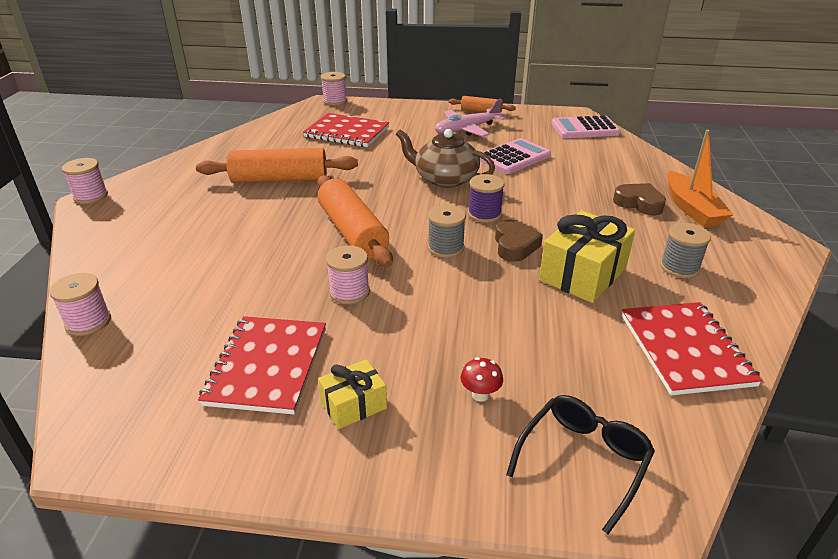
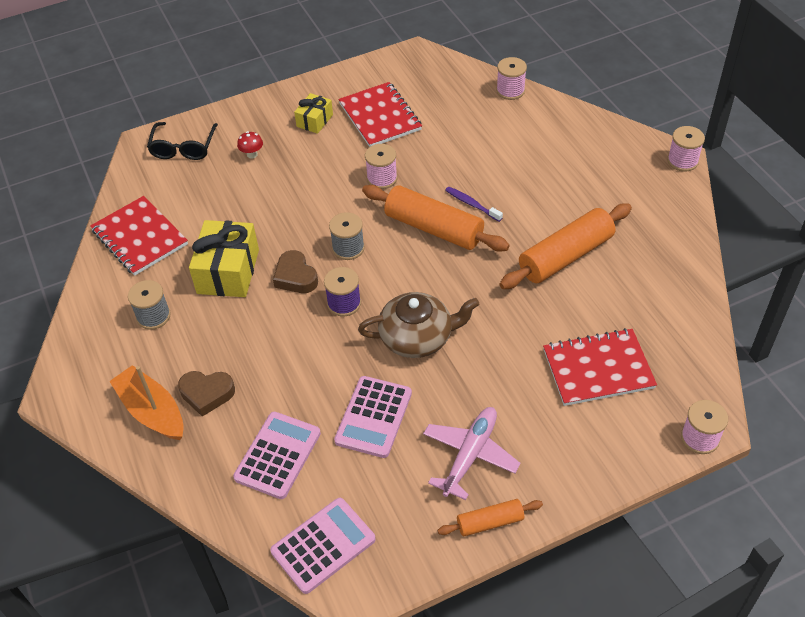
camera: 150 degrees right, 15 degrees up
none -> pink calculator [233,412,321,499]
none -> purple toothbrush [445,187,503,222]

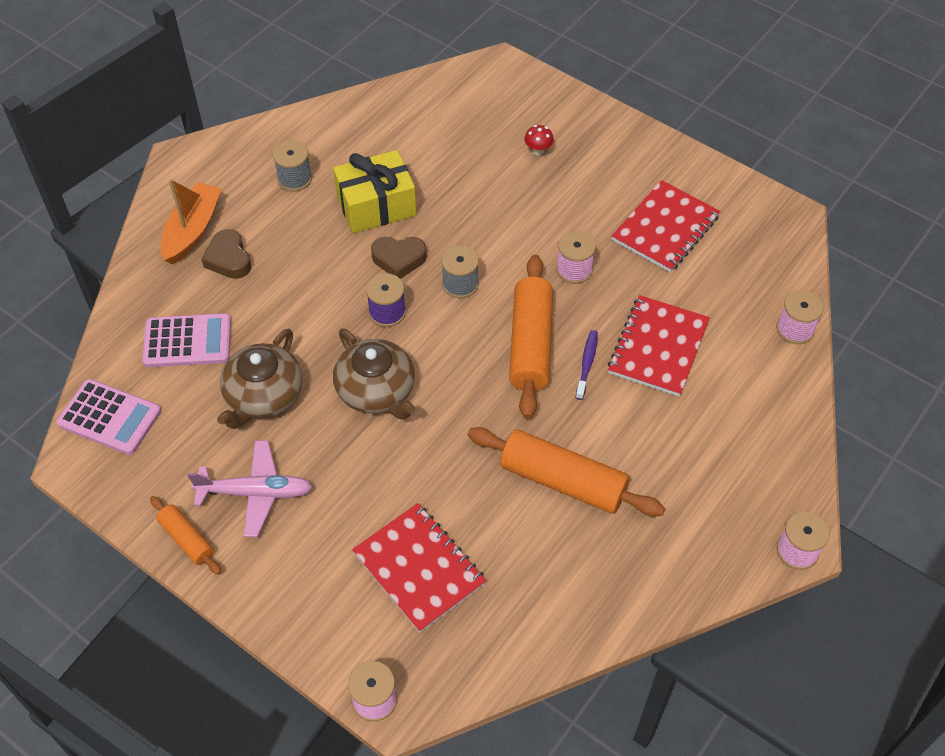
camera: 60 degrees right, 5 degrees up
red notebook [90,196,188,276] -> red notebook moved to [608,295,710,397]
black glasses [147,122,218,160] -> none
brown heart [273,250,318,293] -> brown heart turned 120 degrees counterclockwise [371,237,427,279]
yellow gift [294,93,333,134] -> none
pink calculator [334,376,412,458] -> brown teapot [217,328,303,429]

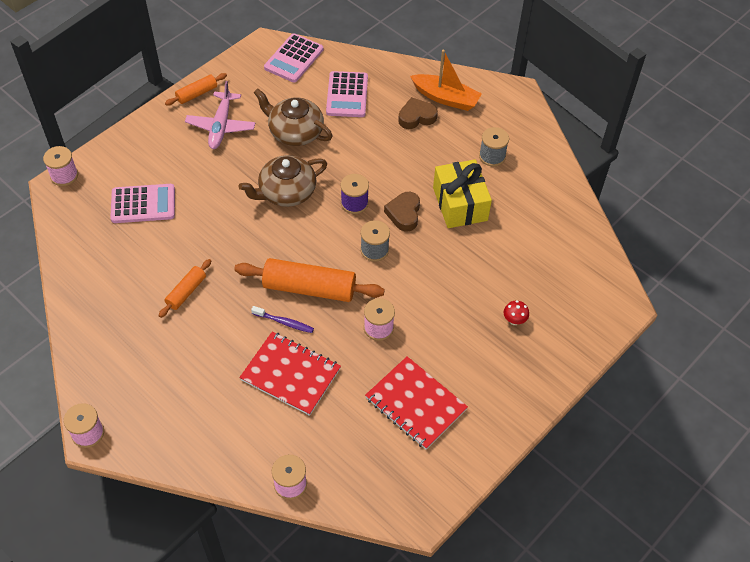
camera: 95 degrees right, 0 degrees up
red notebook [352,503,486,633] -> pink calculator [110,184,175,223]
orange rolling pin [468,427,665,517] -> orange rolling pin [159,259,211,318], size x0.53

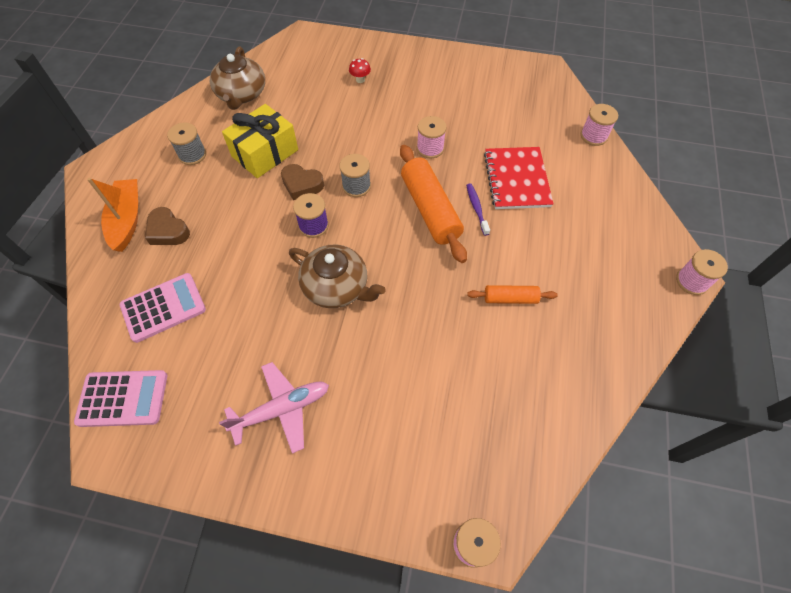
camera: 120 degrees left, 5 degrees up
pink calculator [110,184,175,223] -> none
orange rolling pin [165,73,227,106] -> none
brown teapot [253,88,333,146] -> brown teapot moved to [210,46,265,110]
red notebook [365,356,468,449] -> none
brown heart [384,192,420,232] -> brown heart turned 45 degrees clockwise [281,164,324,200]

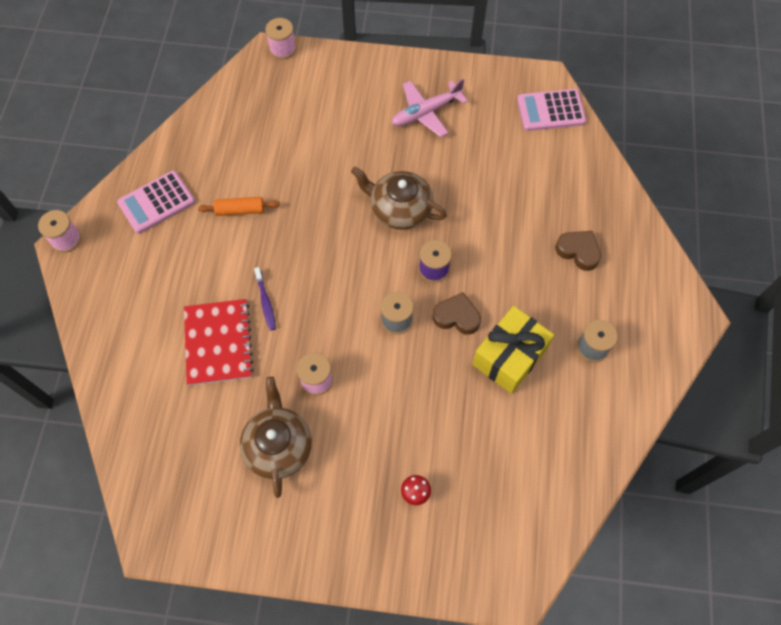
camera: 175 degrees right, 5 degrees up
orange boat [87,178,138,252] -> none
pink calculator [120,273,206,343] -> pink calculator moved to [117,171,195,234]
brown teapot [210,46,265,110] -> brown teapot moved to [240,377,312,498]
orange rolling pin [400,145,467,263] -> none
pink spool [581,104,618,146] -> none

